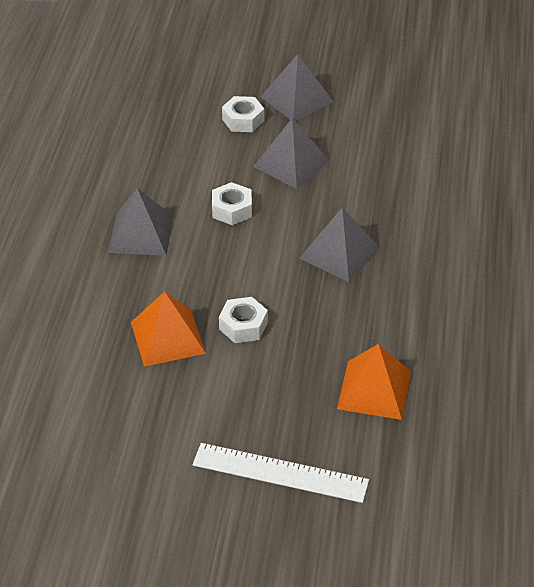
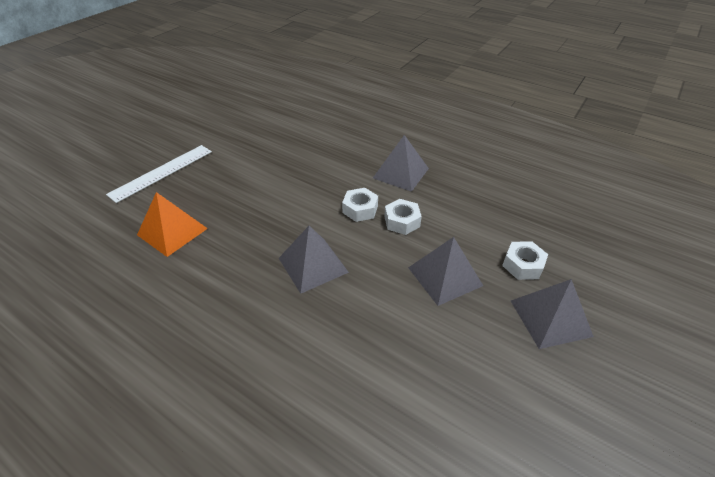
camera: 115 degrees right, 0 degrees up
orange pyramid [131,291,206,367] -> none
white nut [219,297,268,343] -> white nut moved to [342,188,378,222]

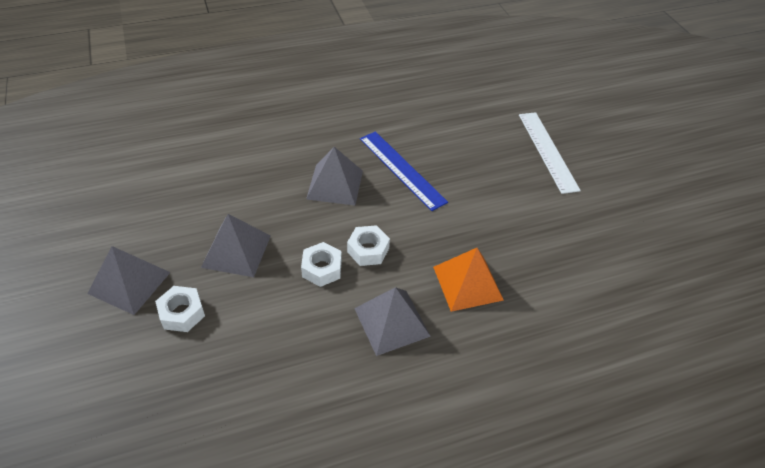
camera: 125 degrees right, 5 degrees up
orange pyramid [137,192,208,257] -> orange pyramid moved to [433,248,504,312]
none -> blue ruler [360,131,448,211]

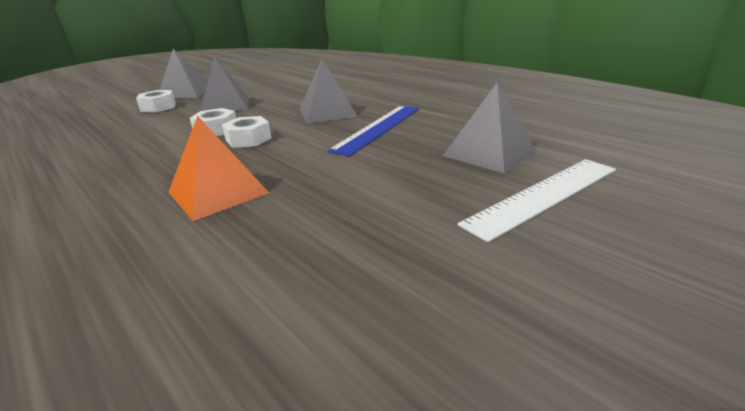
camera: 70 degrees right, 20 degrees down
grey pyramid [354,287,431,356] -> grey pyramid moved to [443,83,536,173]

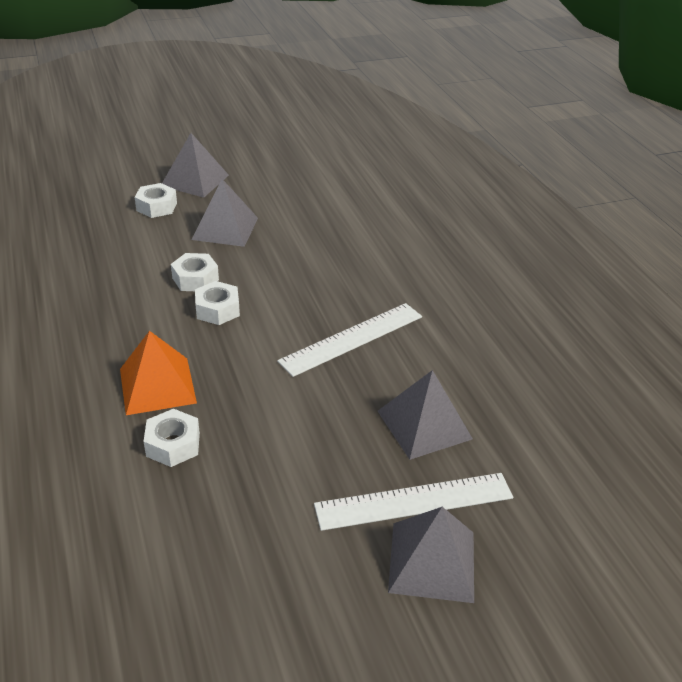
camera: 20 degrees right, 10 degrees up
grey pyramid [300,59,358,124] -> grey pyramid moved to [388,507,474,603]
blue ruler [327,106,420,156] -> white ruler [277,303,422,377]
none -> white nut [143,409,200,467]

